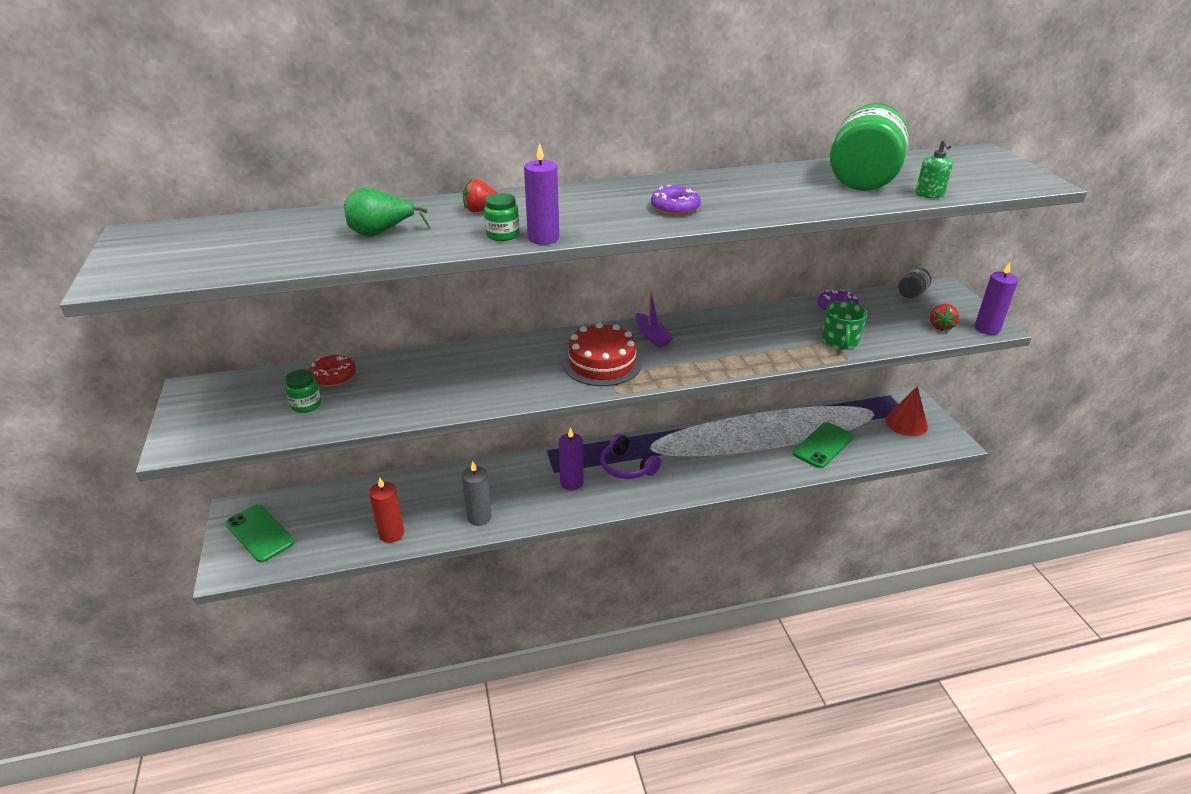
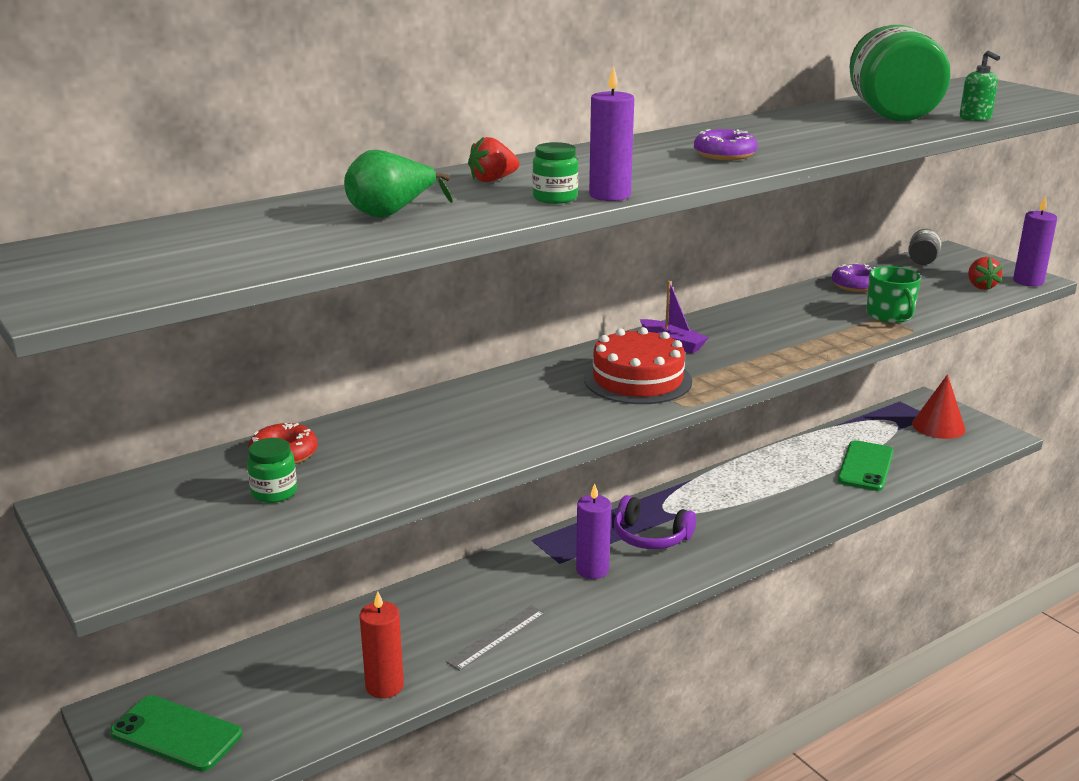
camera: 20 degrees left, 10 degrees down
grey candle [461,461,492,526] -> grey ruler [446,605,545,671]

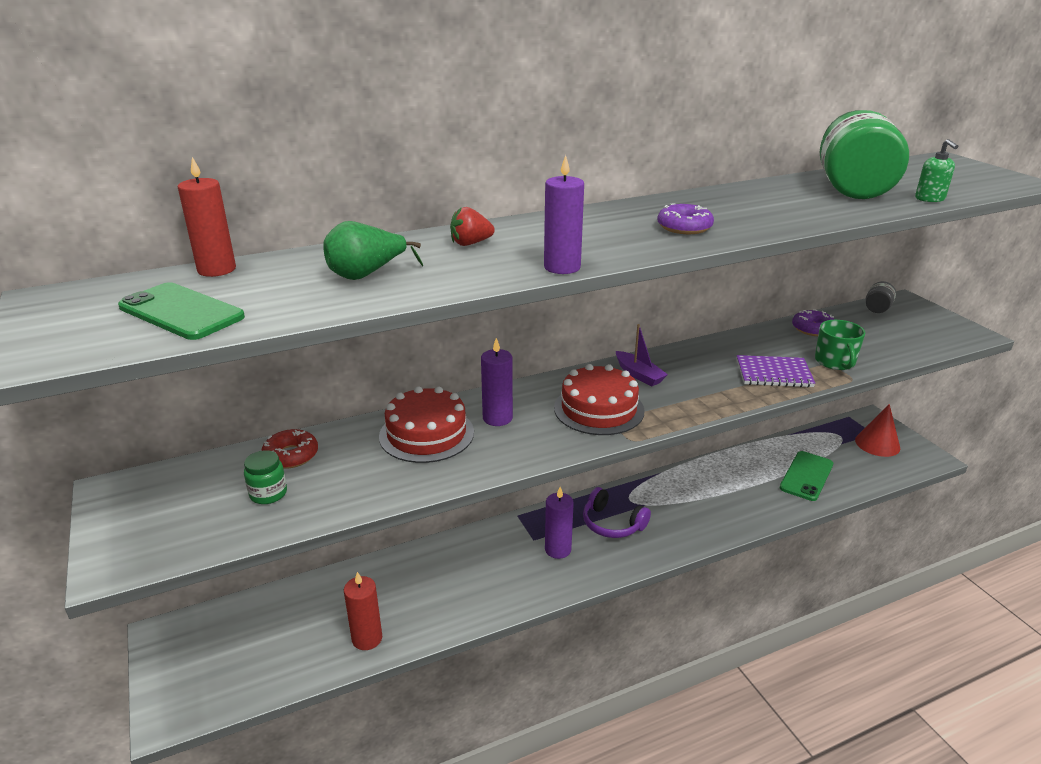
camera: 10 degrees right, 5 degrees up
green phone [110,695,242,772] -> green phone moved to [118,282,245,340]
grey ruler [446,605,545,671] -> none
green jar [532,142,578,204] -> none
red strawberry [968,257,1003,290] -> none
purple candle [1013,195,1057,286] -> purple candle moved to [481,338,513,426]
none -> red candle [178,157,236,277]
none -> red cake [379,386,474,463]
none -> purple notebook [737,355,815,388]

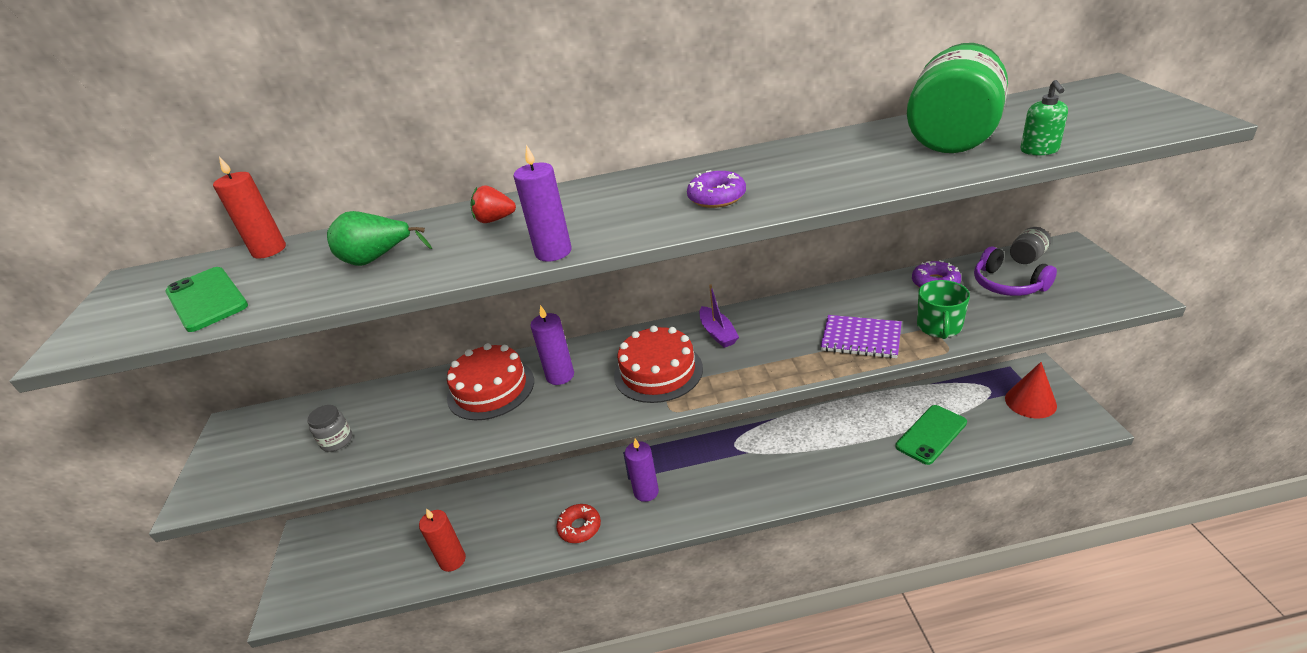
camera: 20 degrees right, 5 degrees up
green jar [244,450,287,504] -> grey jar [307,405,353,452]
red donut [261,429,318,469] -> red donut moved to [556,504,601,543]
purple headphones [583,487,651,538] -> purple headphones moved to [974,246,1057,296]

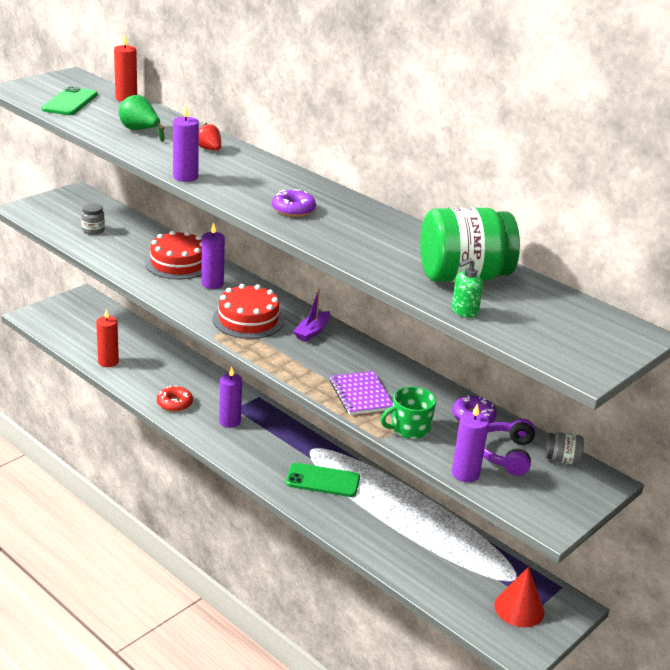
camera: 45 degrees right, 5 degrees down
green phone [896,405,967,465] -> green phone moved to [286,463,360,497]
none -> purple candle [452,403,489,482]

